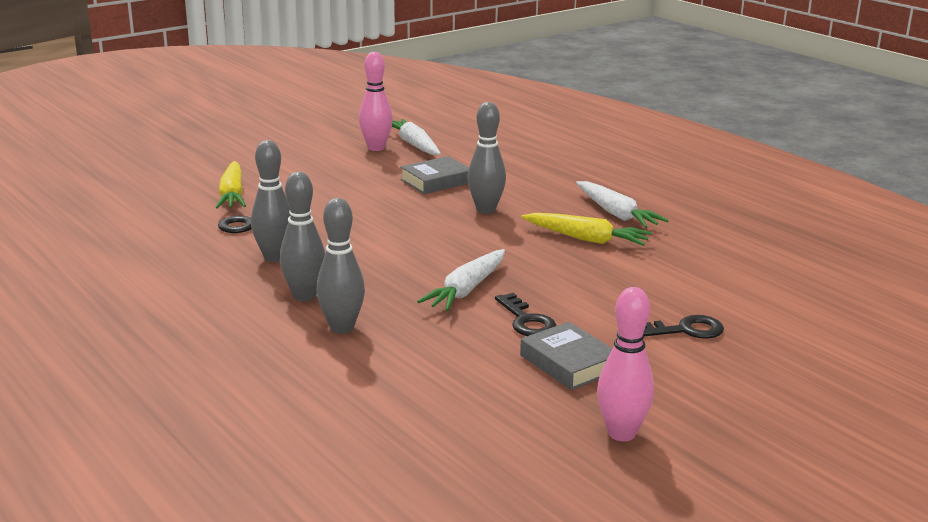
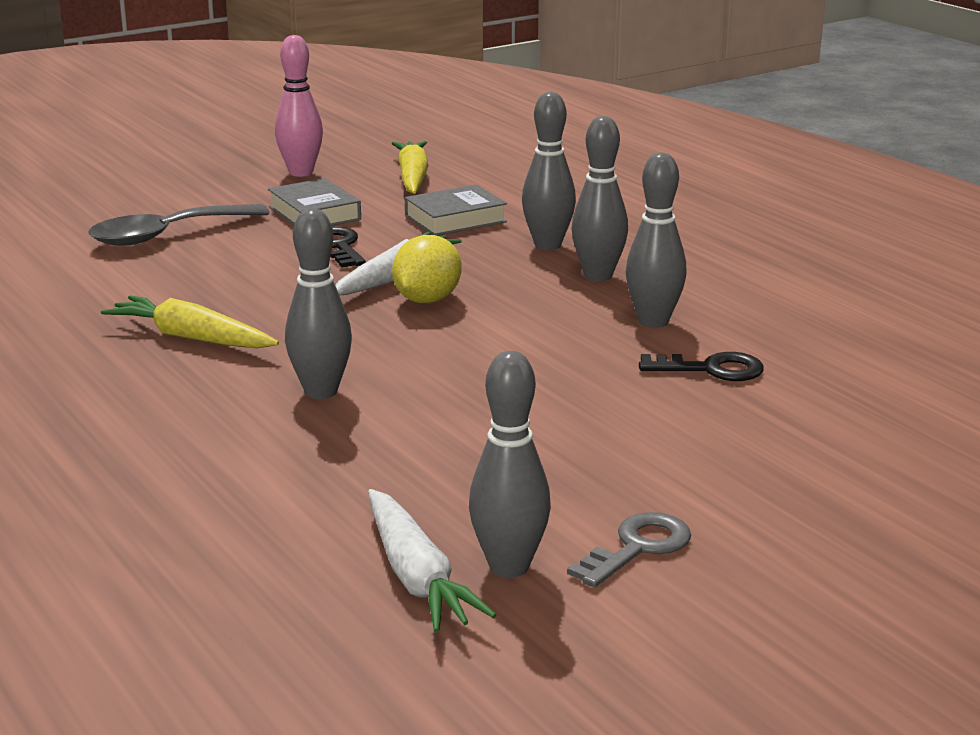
camera: 175 degrees left, 0 degrees up
yellow carrot [215,161,246,209] -> yellow carrot moved to [392,141,429,194]
pink bowling pin [359,52,393,151] -> grey bowling pin [469,351,551,578]
grey book [400,156,469,194] -> grey book moved to [405,184,507,236]
white carrot [576,181,669,228] -> none
black key [643,315,724,339] -> grey spoon [88,204,269,246]
none -> yellow lemon [392,235,462,303]
none -> grey key [567,512,691,588]

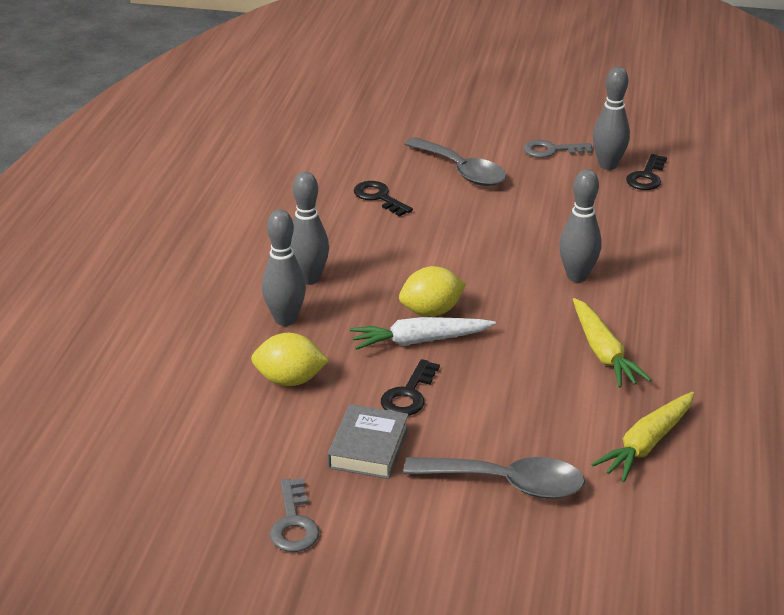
camera: 135 degrees left, 10 degrees up
pink bowling pin [275,35,323,177] -> grey key [270,478,319,552]
white carrot [368,489,496,632] -> black key [626,154,667,190]
yellow carrot [392,141,429,194] -> yellow carrot moved to [591,392,694,482]
grey book [405,184,507,236] -> yellow lemon [251,333,329,386]
grey bowling pin [626,153,687,328] -> none
none -> grey spoon [405,137,507,186]

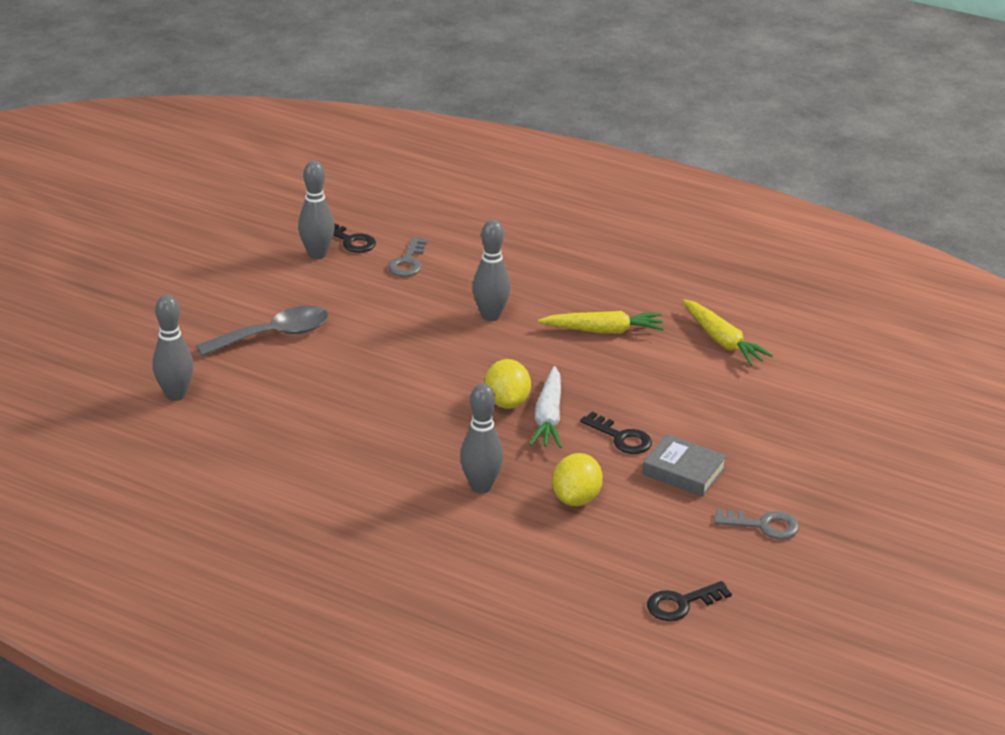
camera: 75 degrees left, 0 degrees up
grey bowling pin [291,171,329,285] -> grey bowling pin moved to [152,295,194,401]
black key [354,181,413,217] -> black key moved to [647,581,732,621]
grey spoon [403,457,585,499] -> none
grey key [523,140,593,158] -> grey key moved to [388,238,427,276]

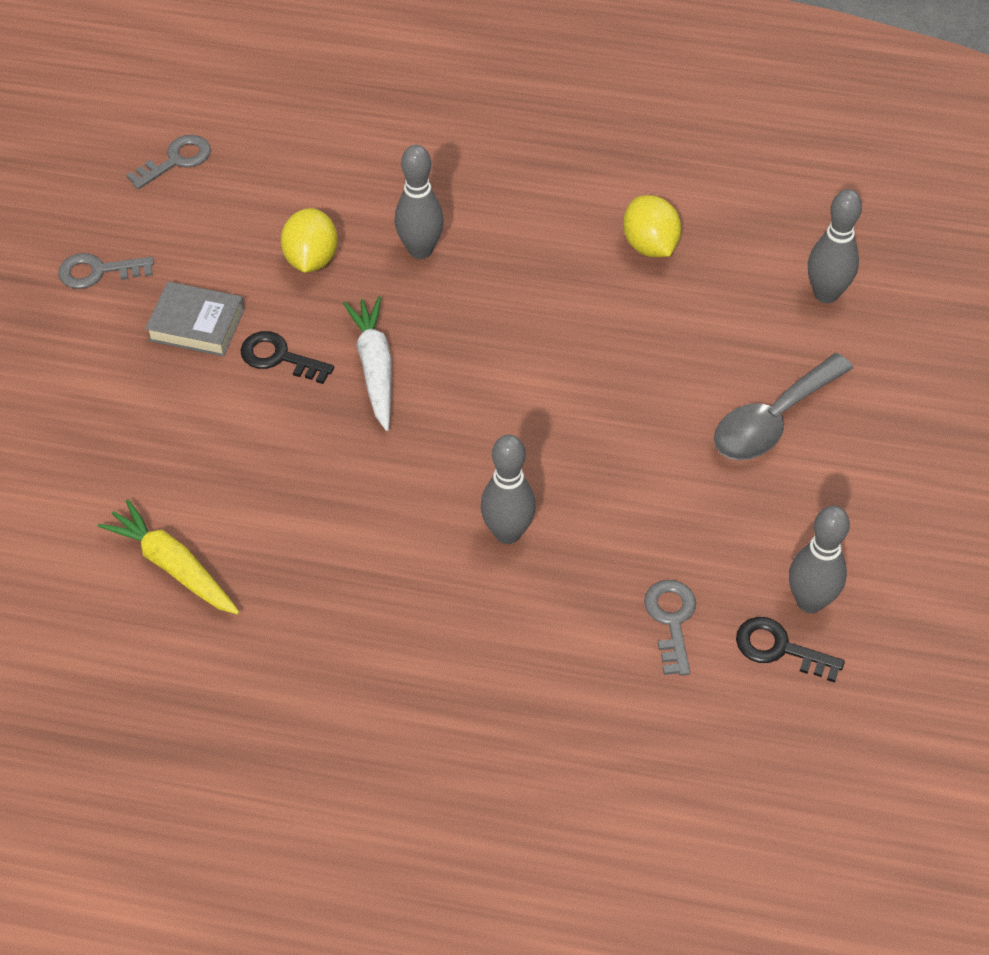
camera: 165 degrees right, 20 degrees up
yellow lemon [485,359,531,409] -> yellow lemon moved to [623,195,681,257]
yellow carrot [538,311,664,333] -> none
black key [647,581,732,621] -> grey key [126,135,211,189]

